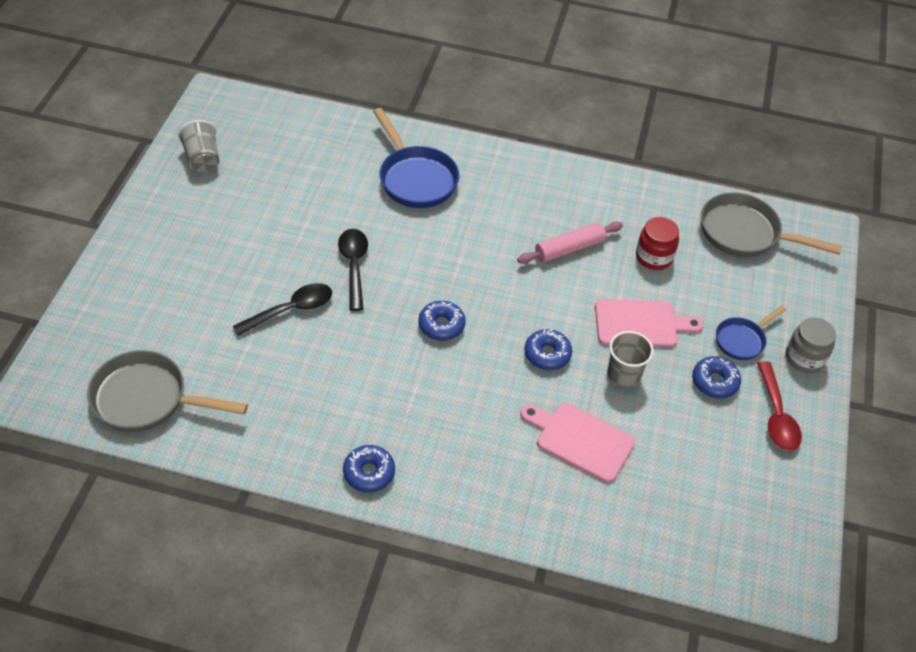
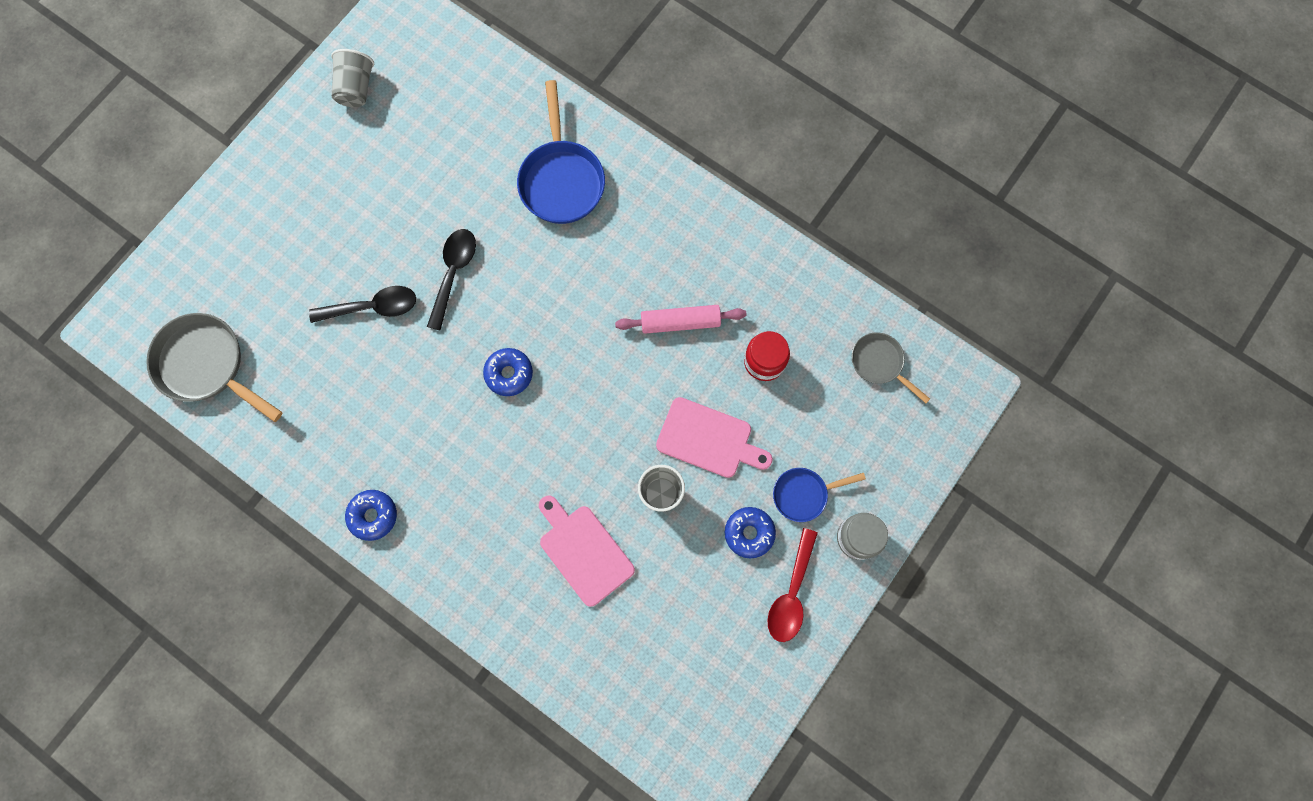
camera: 25 degrees right, 25 degrees up
blue donut [524,329,572,370] -> none
grey pan [701,192,842,257] -> grey pan [852,332,930,403], size x0.58

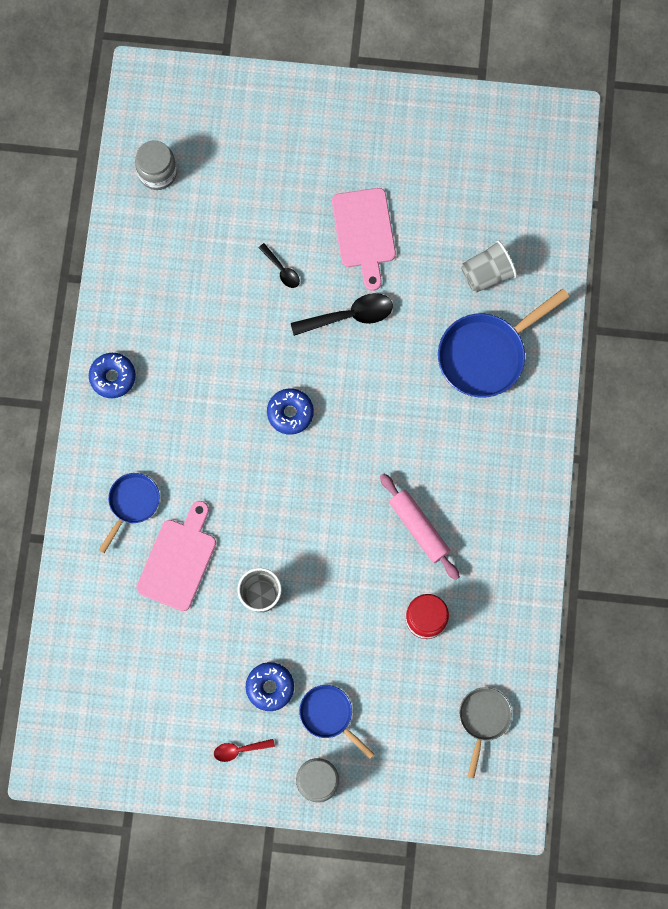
camera: 60 degrees right, 0 degrees up
grey pan [146,313,283,422] -> grey jar [135,140,177,190]
black spoon [309,286,416,323] -> black spoon [259,243,300,288], size x0.56
grey cup [331,49,374,107] -> grey cup moved to [461,240,517,293]
pink cutting board [656,397,773,478] -> pink cutting board moved to [332,188,396,291]
red spoon [767,528,818,642] -> red spoon [214,739,275,762], size x0.56
none -> blue pan [99,473,160,553]

